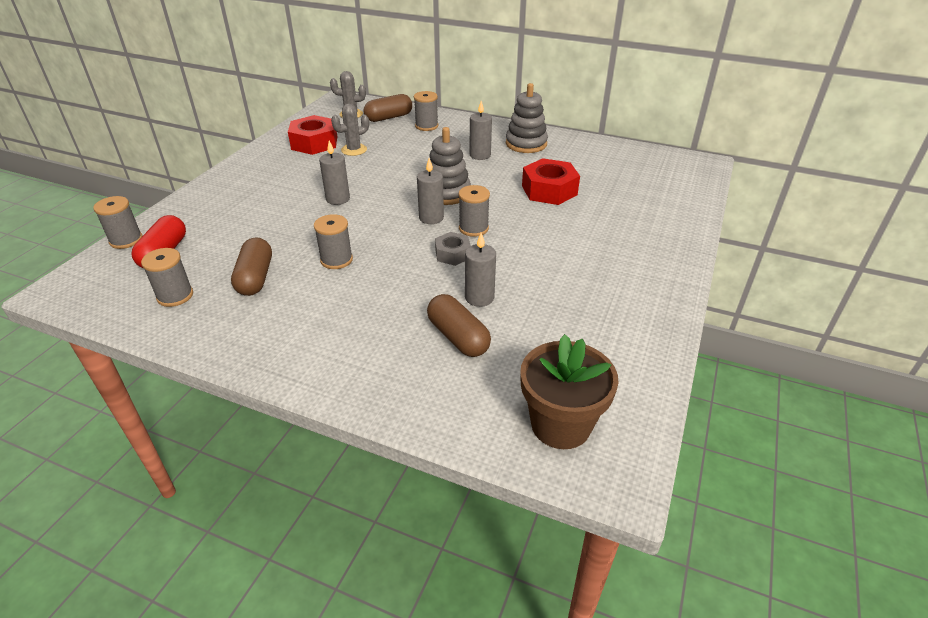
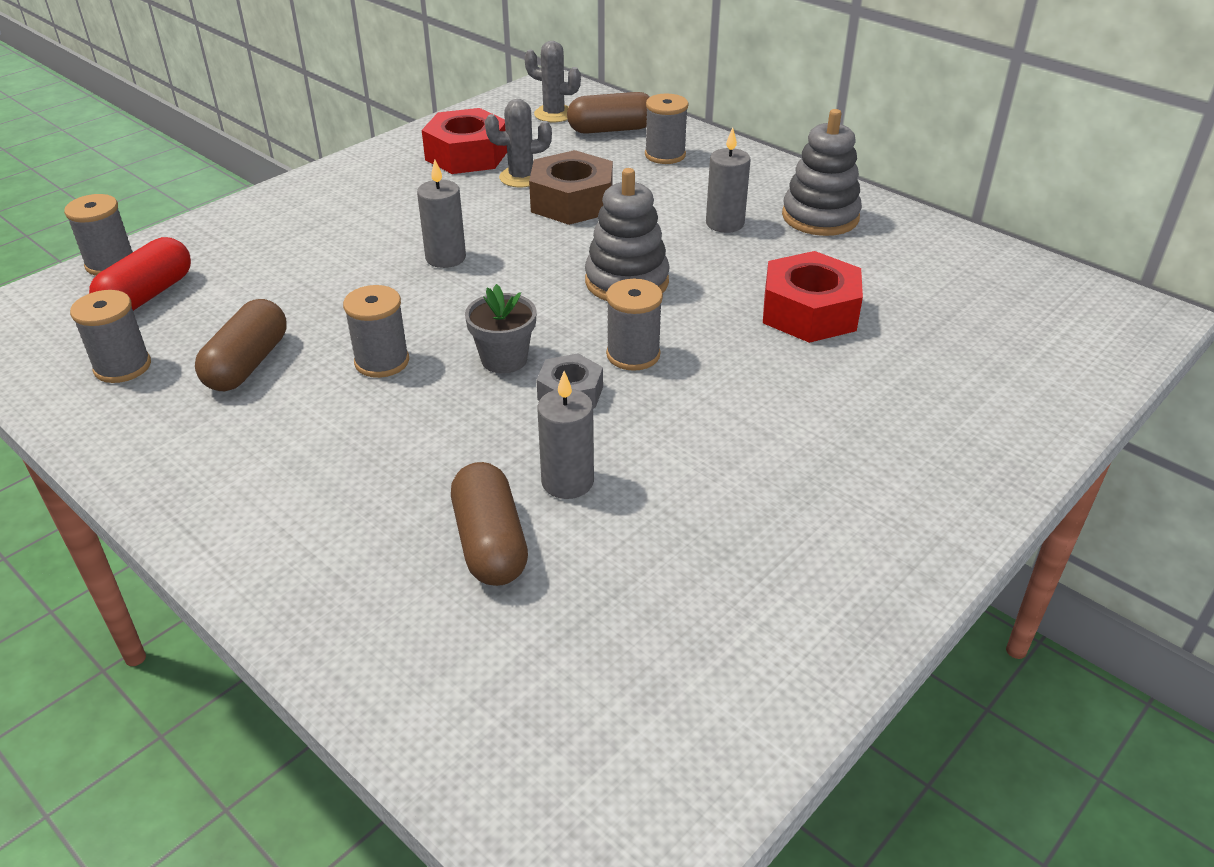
camera: 20 degrees right, 0 degrees up
grey candle [417,158,444,224] -> none
brown flower pot [520,334,618,449] -> none
none -> grey flower pot [465,284,537,374]
none -> brown nut [529,150,613,225]

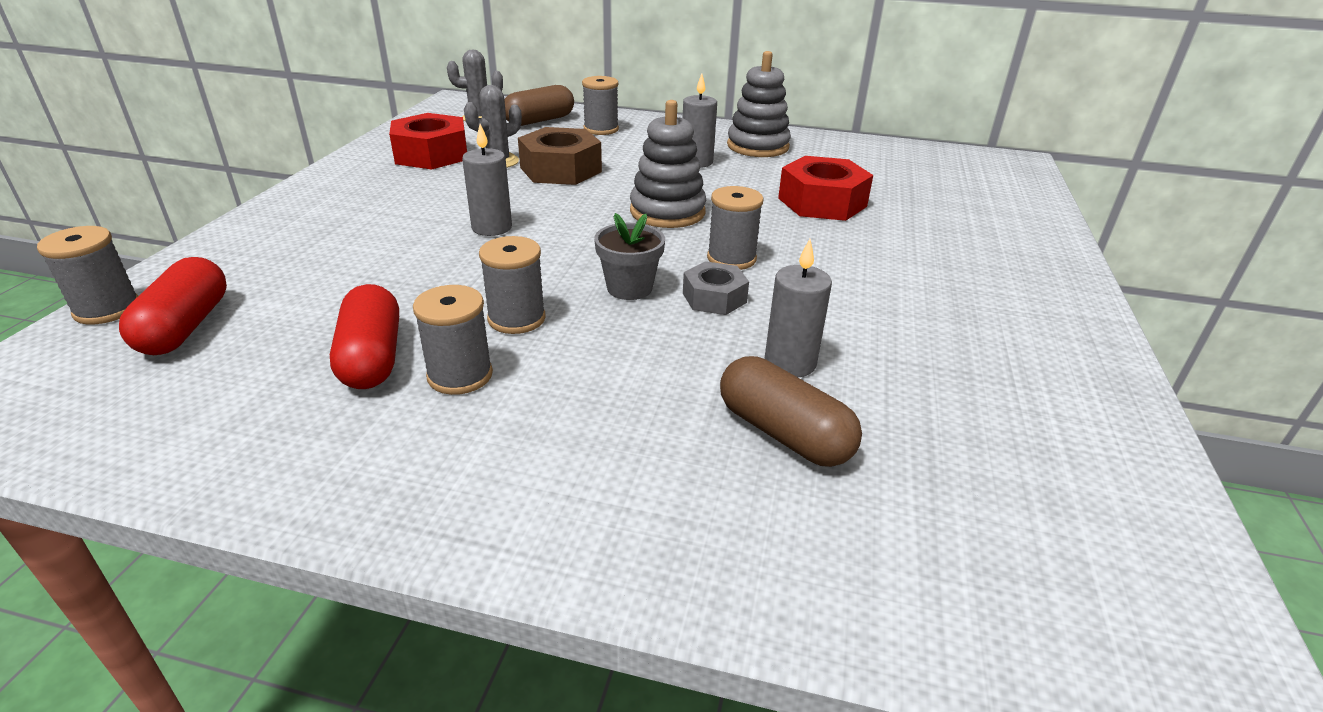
camera: 30 degrees left, 5 degrees down
grey spool [70,290,151,383] -> grey spool moved to [413,285,493,395]
brown capsule [195,299,287,391] -> red capsule [330,284,399,389]

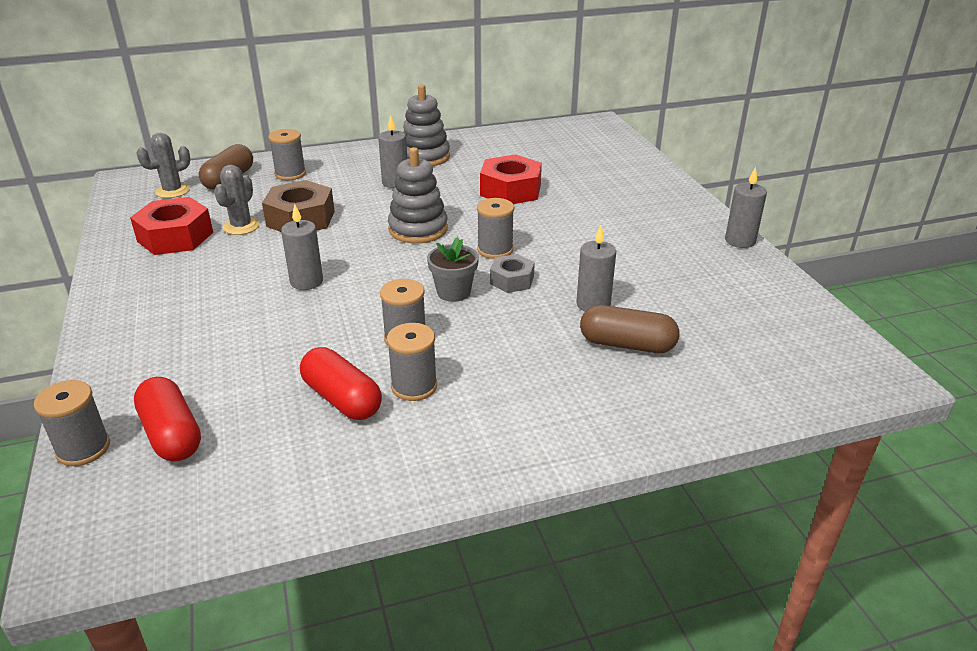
camera: 30 degrees left, 0 degrees up
none -> grey candle [725,167,767,248]

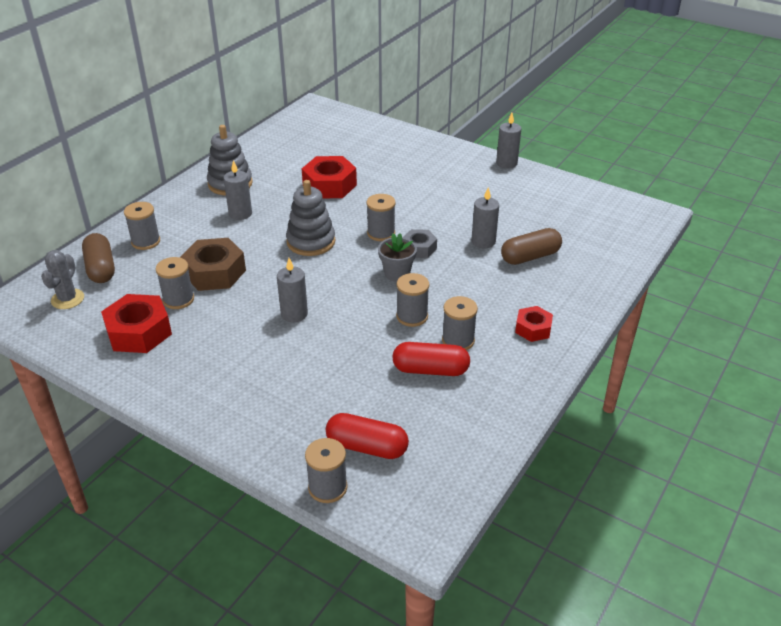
camera: 40 degrees left, 5 degrees up
grey cactus [214,165,260,235] -> grey spool [156,257,194,309]
none -> red nut [515,306,553,342]

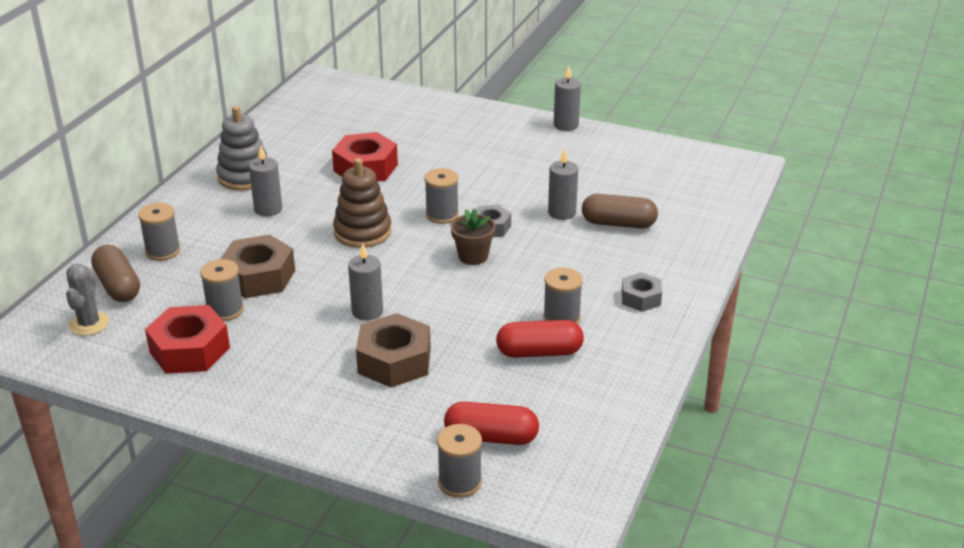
camera: 10 degrees left, 5 degrees down
grey stacking toy [286,180,335,256] -> brown stacking toy [333,158,392,248]
grey flower pot [378,233,417,282] -> brown flower pot [451,208,496,265]
grey spool [396,273,429,327] -> none
brown capsule [501,228,562,265] -> brown capsule turned 45 degrees clockwise [582,194,658,229]
red nut [515,306,553,342] -> grey nut [622,272,662,312]
none -> brown nut [356,313,431,387]

